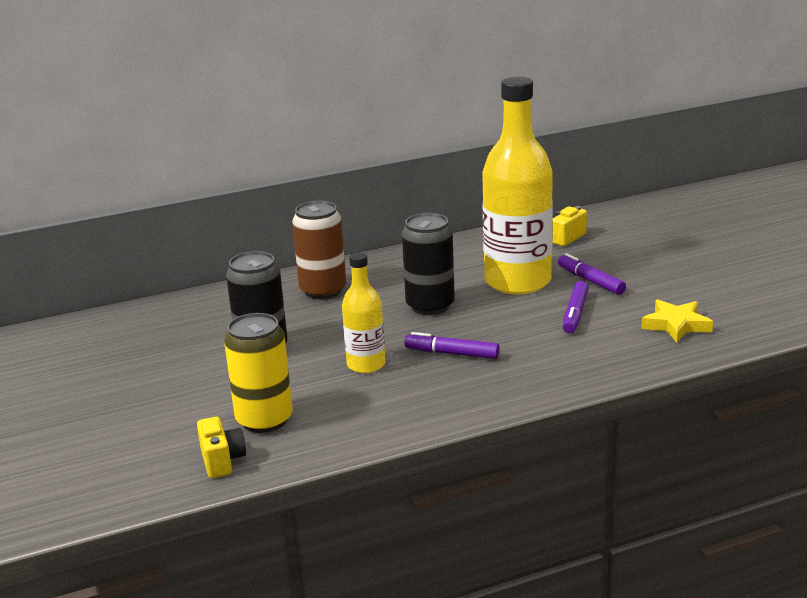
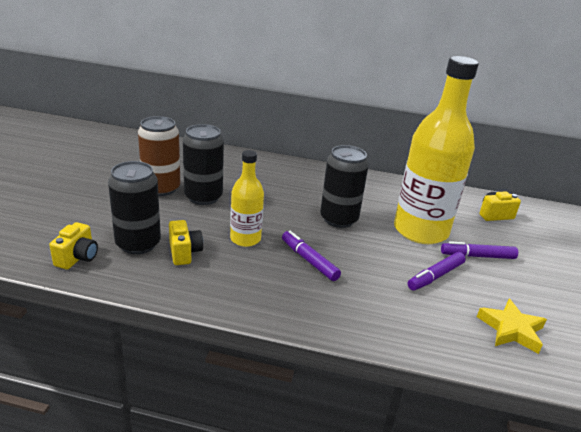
camera: 30 degrees right, 5 degrees up
yellow can [224,313,293,433] -> black can [108,161,161,254]
brown can [292,201,346,299] -> brown can moved to [138,116,180,196]
purple marker [558,253,626,295] -> purple marker turned 90 degrees counterclockwise [441,241,518,259]
none -> yellow camera [169,220,203,265]

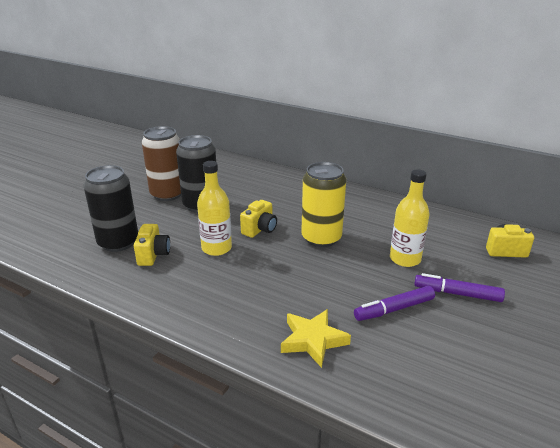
camera: 20 degrees right, 0 degrees up
yellow camera [49,222,98,269] -> yellow camera moved to [240,200,277,238]
purple marker [282,231,341,281] -> none
black can [320,145,369,228] -> yellow can [301,162,346,247]
yellow bottle [394,56,479,244] -> yellow bottle [390,169,430,267], size x0.52
yellow star [477,299,547,354] -> yellow star moved to [281,309,351,368]

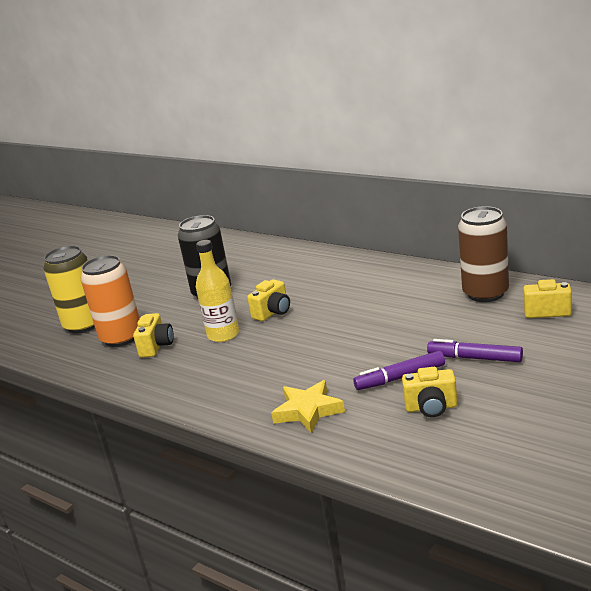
camera: 10 degrees right, 5 degrees down
black can [84,165,138,252] -> orange can [81,255,140,347]
brown can [142,126,181,201] -> brown can moved to [458,206,509,302]
yellow can [301,162,346,247] -> yellow can moved to [43,246,95,333]
yellow bottle [390,169,430,267] -> none
none -> yellow camera [402,367,457,417]

